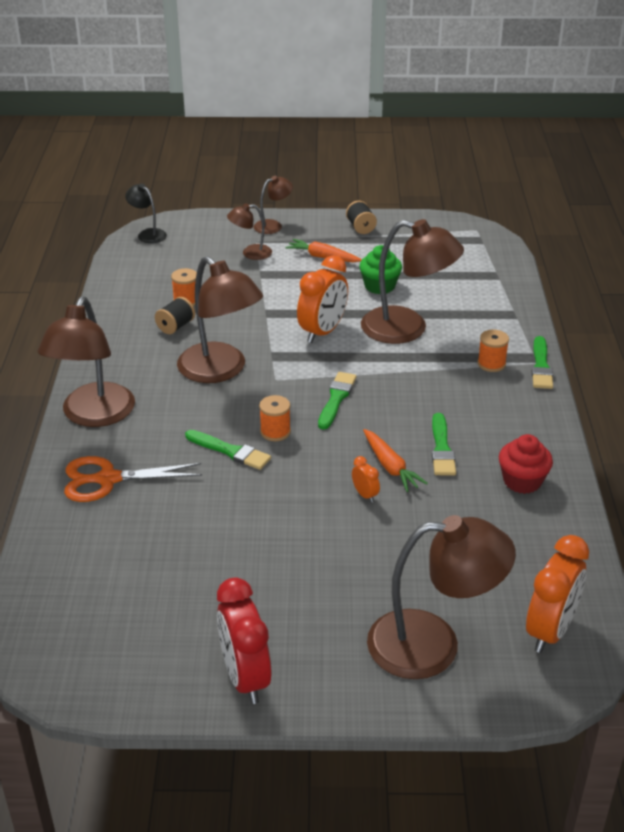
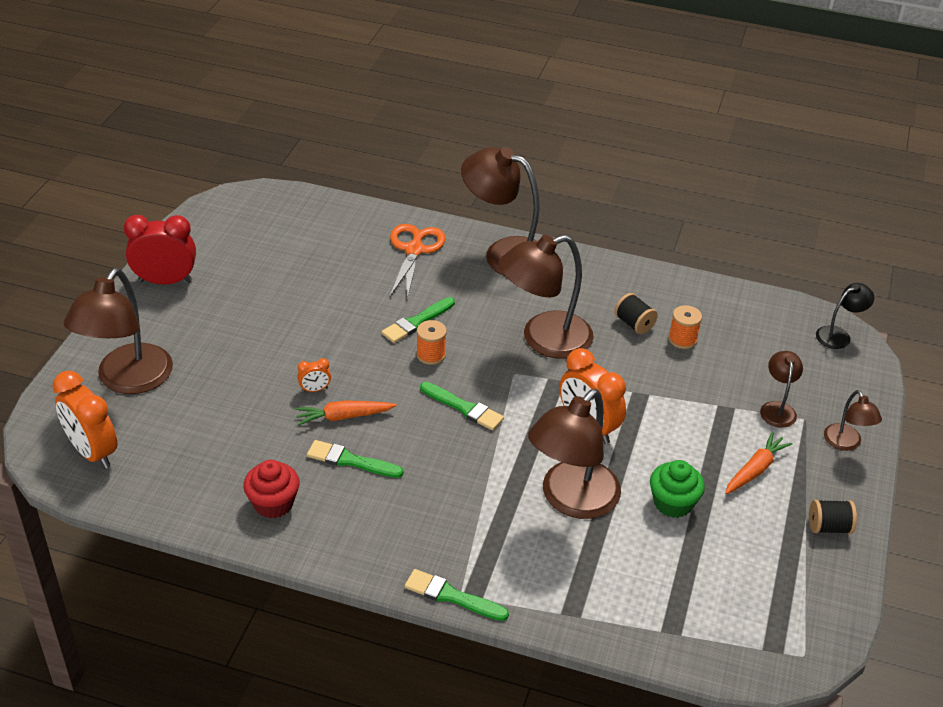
camera: 105 degrees right, 5 degrees up
orange spool [477,330,509,372] -> none

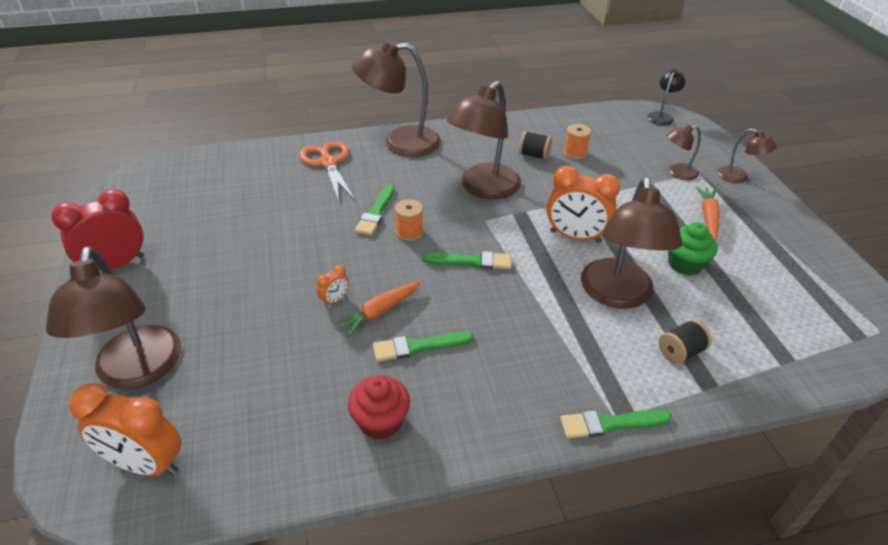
camera: 30 degrees left, 0 degrees up
brown lamp [760,351,803,428] -> brown lamp turned 75 degrees counterclockwise [667,125,701,180]
black spool [809,500,857,534] -> black spool moved to [659,320,712,364]

